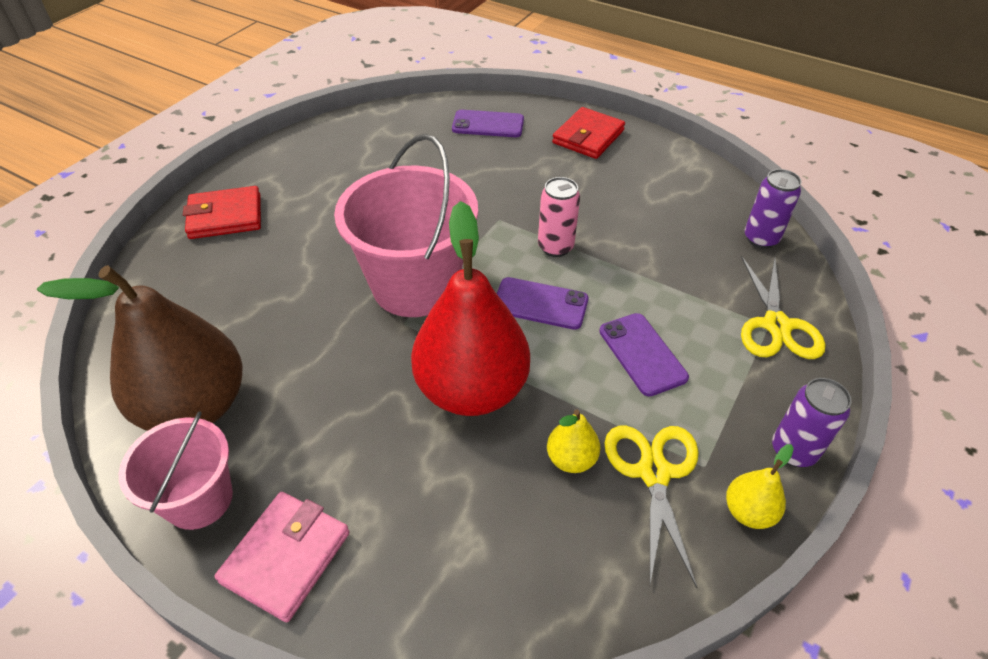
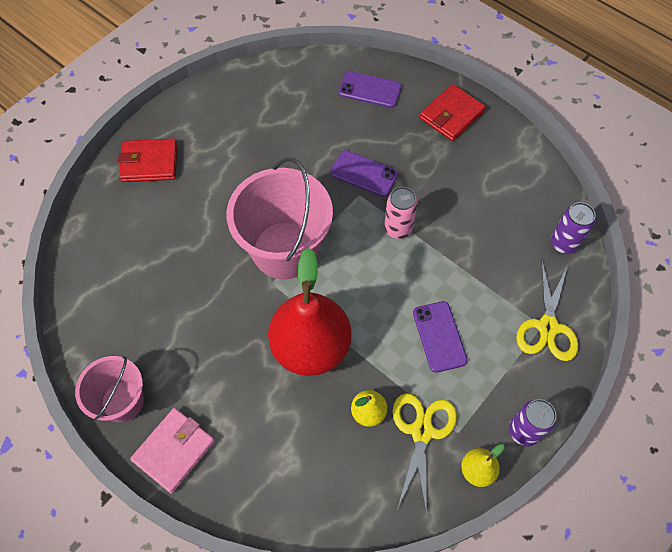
camera: 10 degrees right, 15 degrees up
brown pear [37,265,243,431] -> none
purple phone [497,277,589,330] -> purple phone moved to [330,150,398,197]

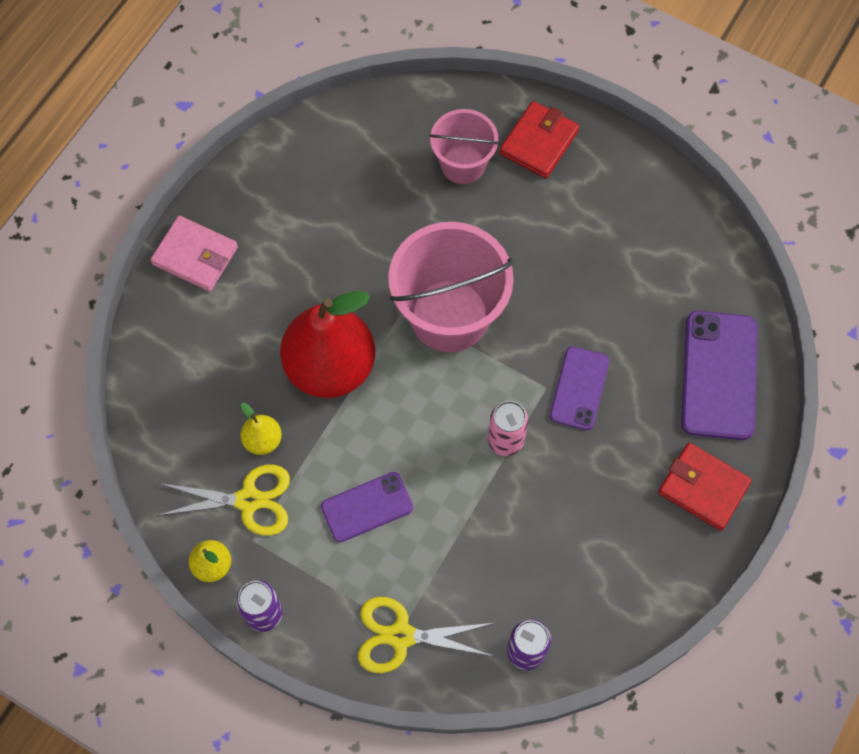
camera: 80 degrees right, 5 degrees up
pink bucket [75,356,144,422] -> pink bucket moved to [429,109,499,184]
red wallet [118,139,177,182] -> red wallet turned 45 degrees clockwise [500,101,579,178]
purple phone [339,71,402,108] -> purple phone [681,311,758,440], size x1.60

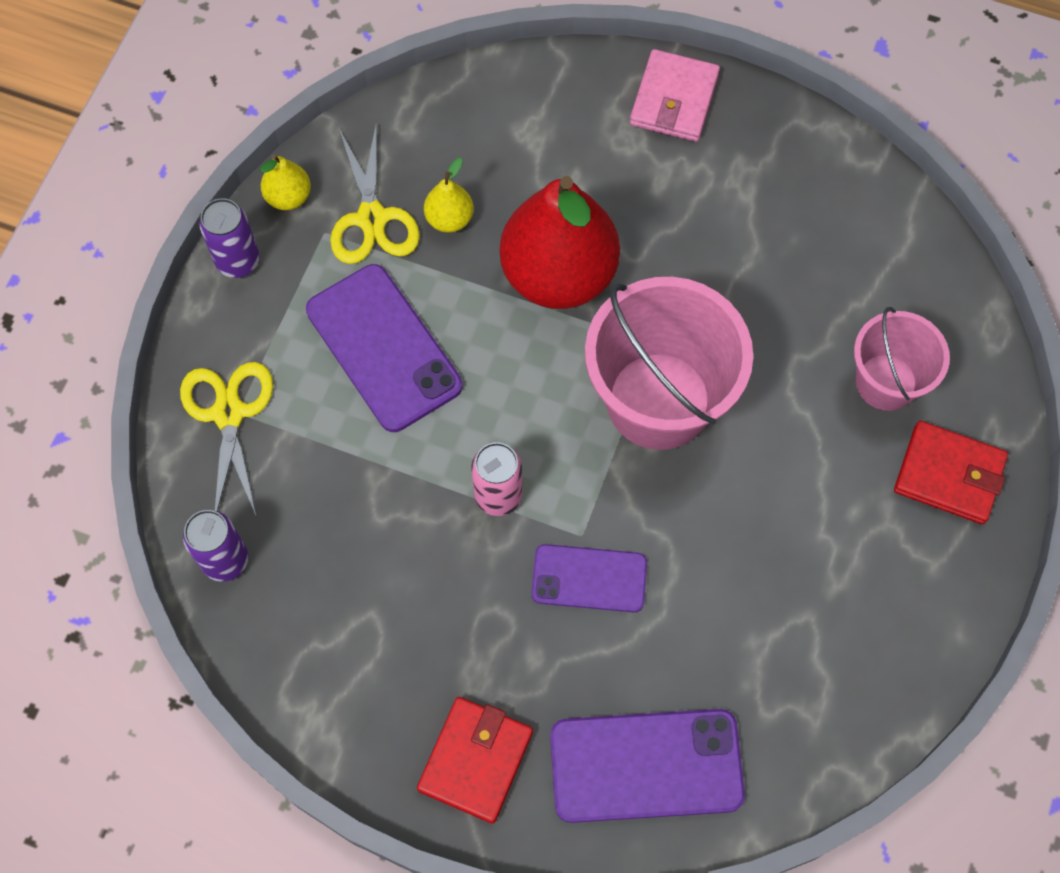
camera: 80 degrees right, 0 degrees up
purple phone [321,472,413,542] -> purple phone [306,264,463,432], size x1.60

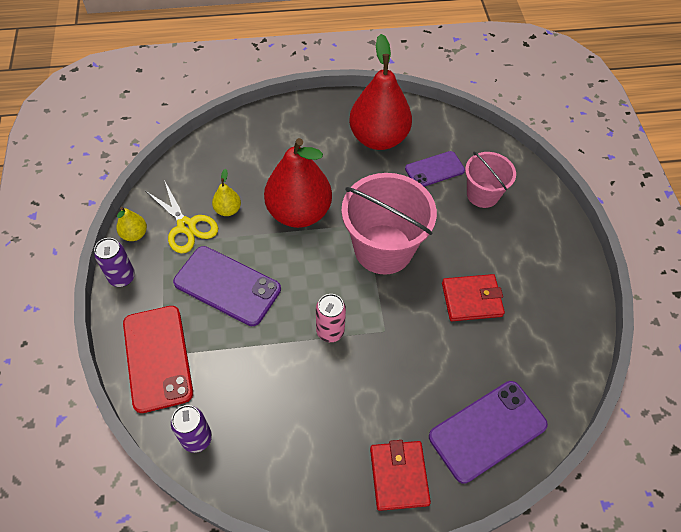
camera: 30 degrees left, 10 degrees down
yellow scissors [180,362,273,517] -> red phone [123,306,193,413]
purple phone [531,544,647,612] -> purple phone moved to [405,151,465,187]
pink wallet [630,49,720,142] -> none
red wallet [894,421,1008,524] -> red wallet moved to [442,274,505,321]
none -> red pear [349,34,412,150]

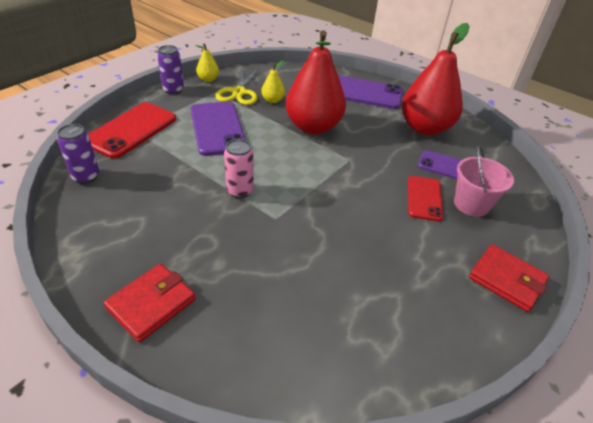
camera: 45 degrees right, 15 degrees down
pink bucket [341,173,437,275] -> none
purple phone [429,381,548,484] -> purple phone moved to [338,75,403,109]
red wallet [442,274,505,321] -> red wallet moved to [469,244,550,312]
none -> red phone [408,176,443,222]

